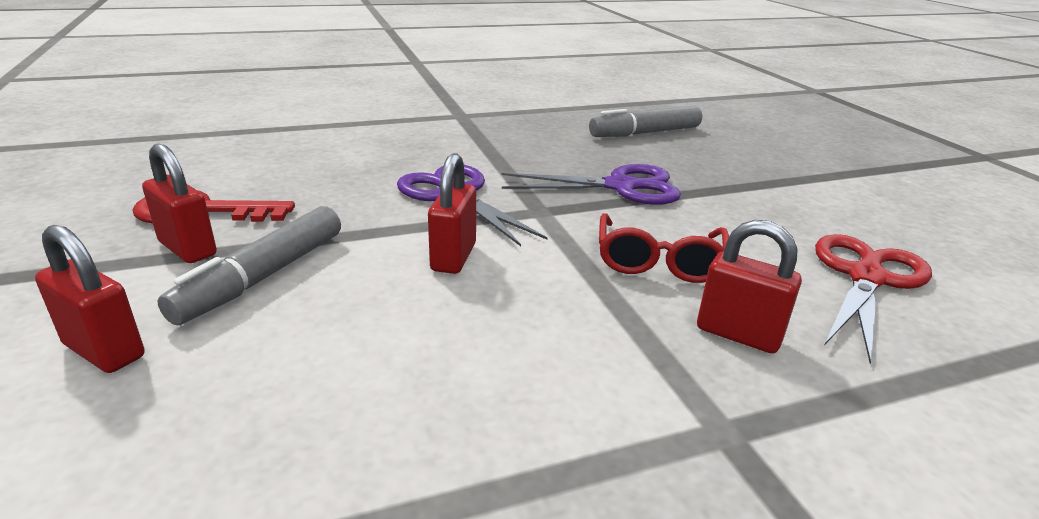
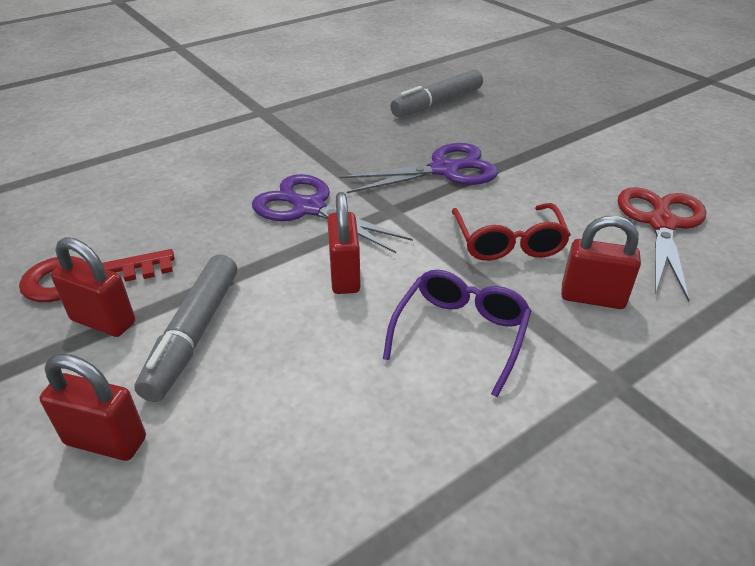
camera: 15 degrees left, 10 degrees up
none -> purple glasses [383,270,531,398]

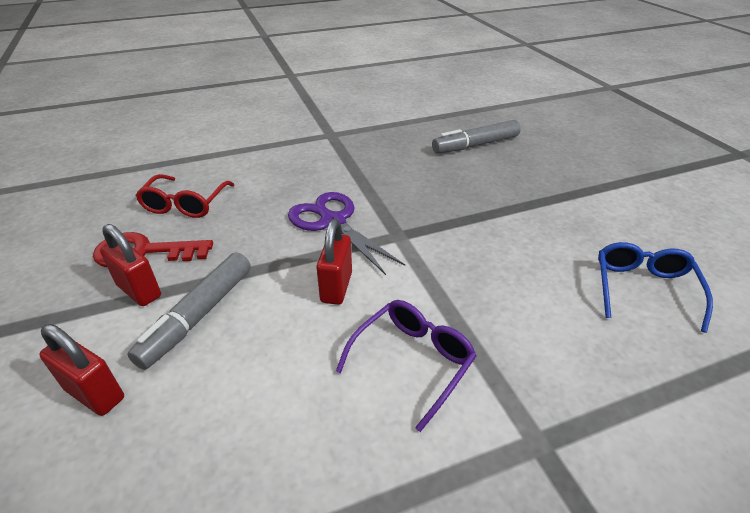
camera: 15 degrees right, 0 degrees up
purple scissors [339,143,498,193] -> none
red glasses [452,203,571,261] -> red glasses moved to [135,174,234,218]
red padlock [561,216,641,309] -> none
red scissors [618,187,706,302] -> blue glasses [598,242,713,333]

